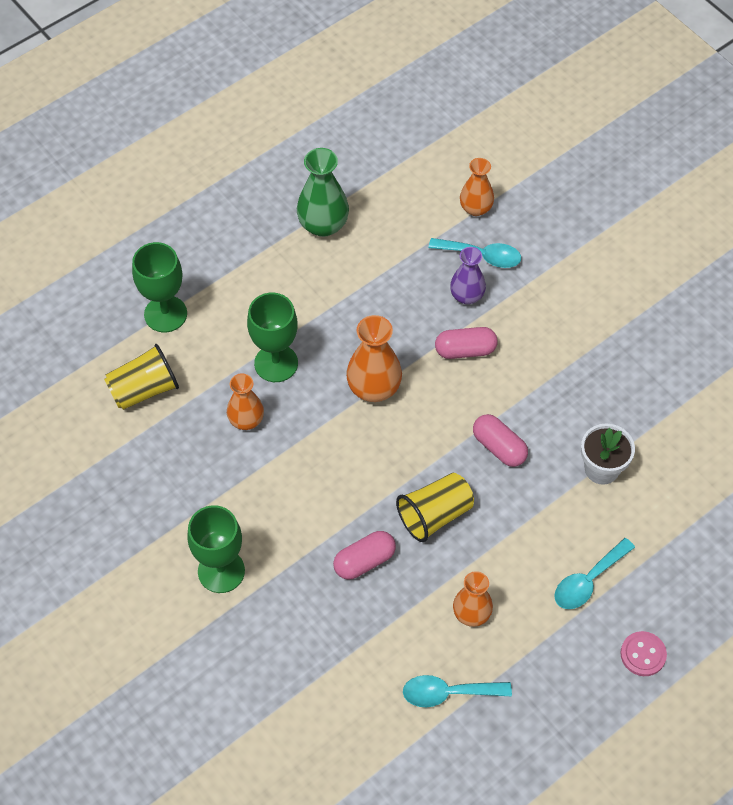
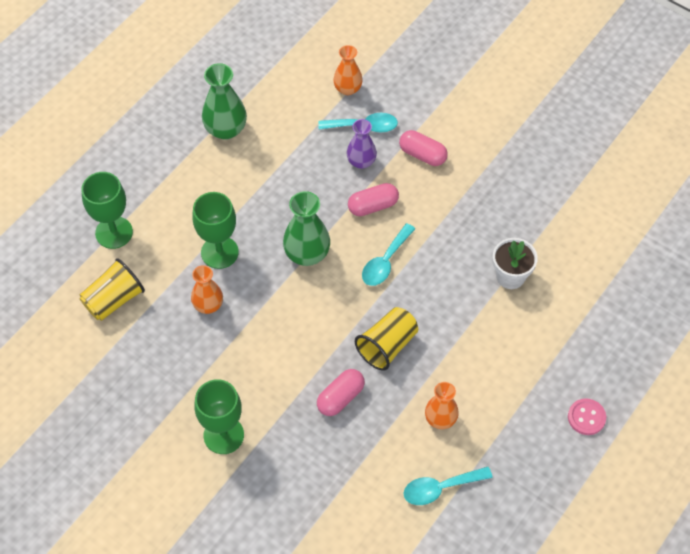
camera: 15 degrees left, 0 degrees up
orange vase [346,315,402,402] -> green vase [283,191,330,266]
pink capsule [473,414,528,467] -> pink capsule moved to [399,130,448,166]
turquoise spoon [554,538,635,609] -> turquoise spoon moved to [362,223,415,286]

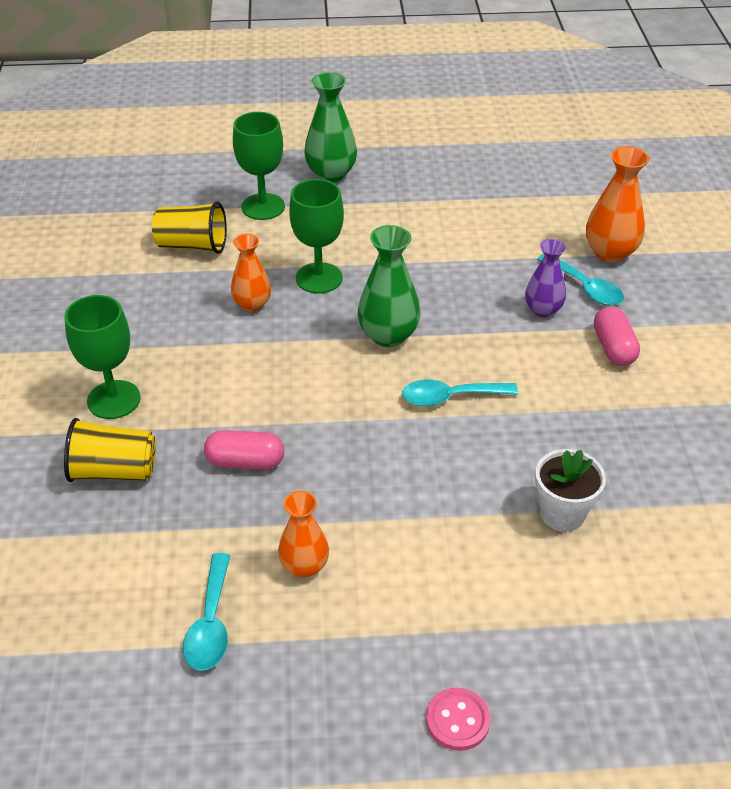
camera: 50 degrees right, 15 degrees down
green vase [202,63,247,140] -> green vase moved to [304,72,357,182]
orange vase [333,45,363,95] -> orange vase [586,146,649,263], size x1.50
pink capsule [348,183,399,216] -> none
yellow cup [355,307,418,371] -> yellow cup moved to [64,418,156,482]
turquoise spoon [404,467,493,505] -> turquoise spoon turned 120 degrees counterclockwise [183,553,231,671]

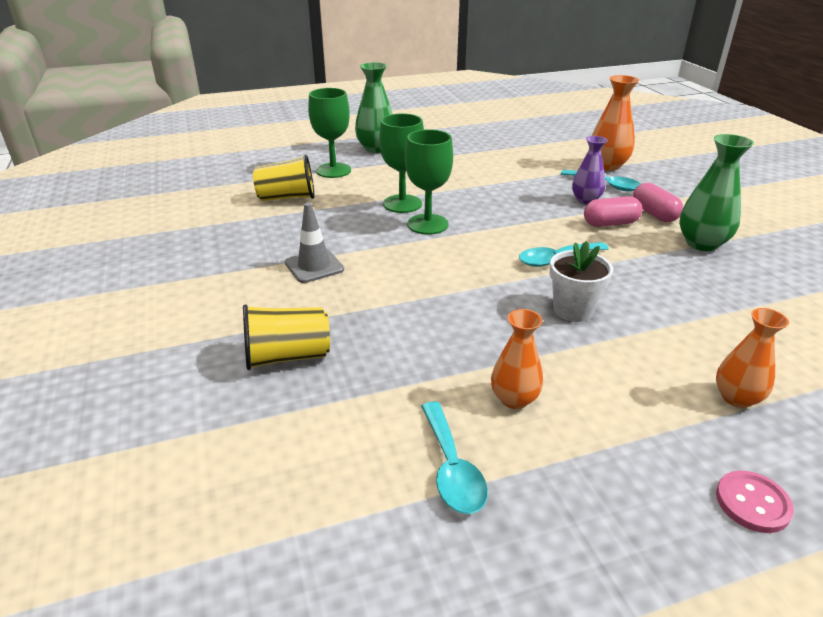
camera: 15 degrees left, 10 degrees down
green goblet [64,295,141,419] -> green goblet moved to [405,129,453,235]
pink capsule [204,430,284,469] -> pink capsule moved to [584,196,642,227]
orange vase [231,234,271,312] -> orange vase moved to [716,308,789,408]
green vase [358,225,420,347] -> green vase moved to [679,134,754,251]
white flower pot [535,449,606,532] -> white flower pot moved to [550,241,613,322]
none -> grey traffic cone [285,203,344,283]

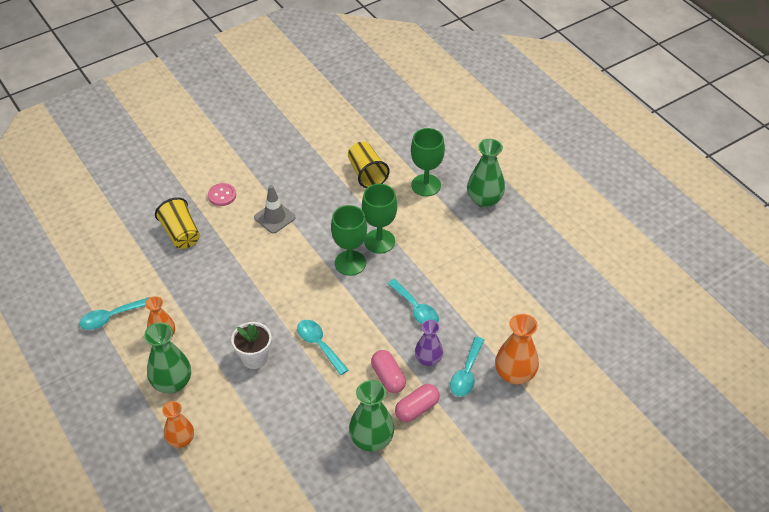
camera: 75 degrees right, 15 degrees up
pink button [716,471,794,533] -> pink button moved to [208,183,236,206]
none -> green vase [144,322,191,393]
none -> turquoise spoon [387,279,439,324]

